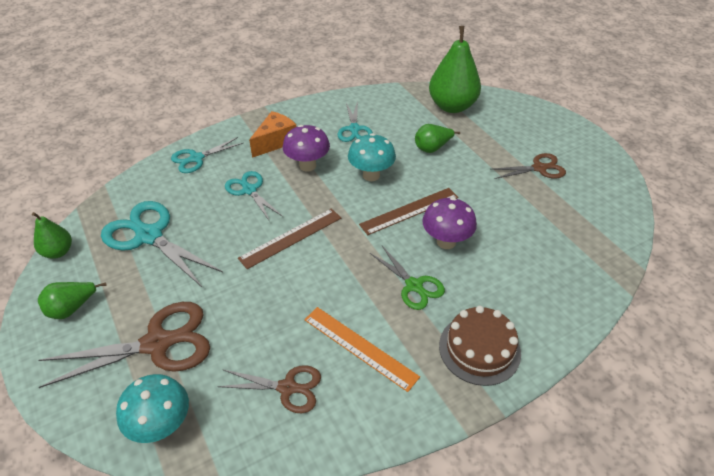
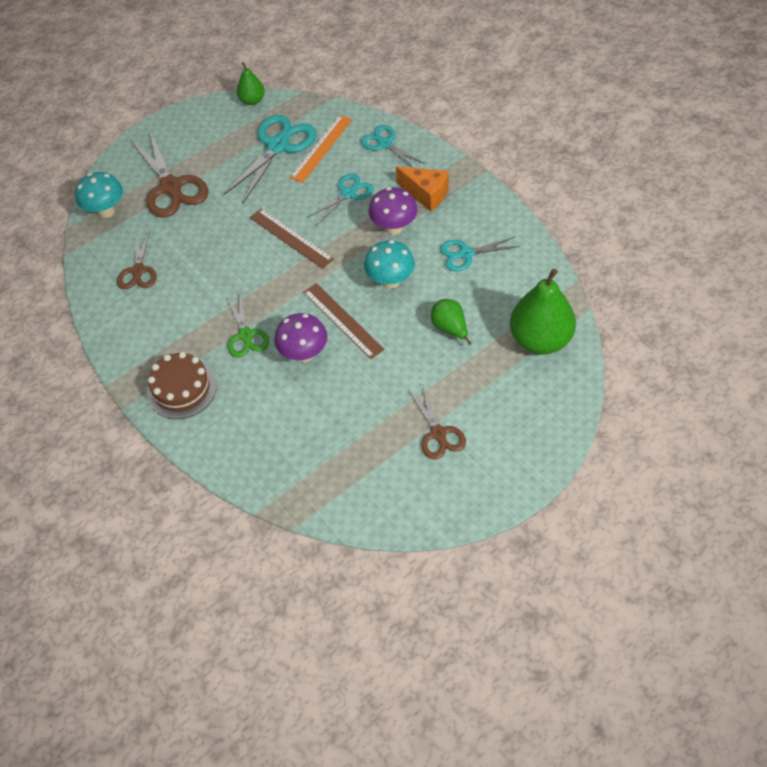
camera: 85 degrees right, 10 degrees up
green pear [38,282,107,319] -> none
orange ruler [304,307,420,392] -> orange ruler moved to [290,115,352,183]
green scissors [370,246,445,310] -> green scissors turned 60 degrees counterclockwise [226,294,269,358]

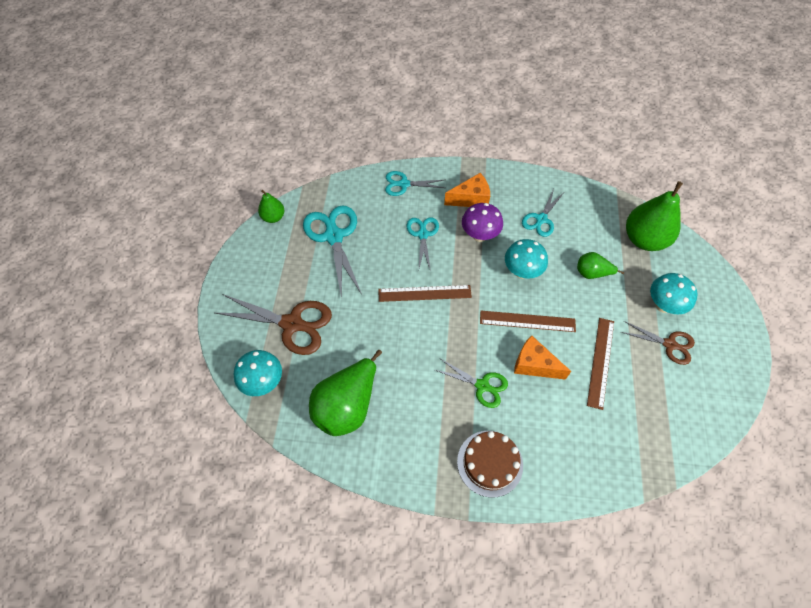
camera: 50 degrees left, 5 degrees up
brown scissors [117,230,157,289] -> green pear [309,350,382,436]
purple mushroom [274,313,327,363] -> orange cheese [514,335,571,380]
orange ruler [290,115,352,183] -> none
none -> brown ruler [587,318,614,410]
none -> turquoise mushroom [650,273,698,314]

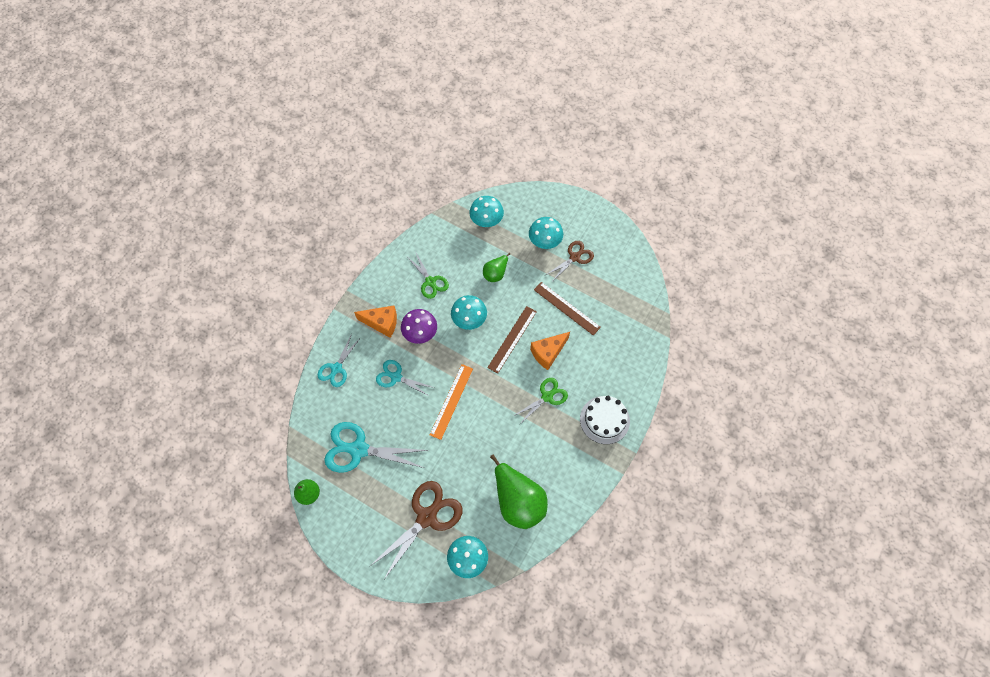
camera: 65 degrees left, 5 degrees up
brown ruler [378,285,472,302] -> orange ruler [430,364,473,440]
orange cheese [444,173,490,207] -> orange cheese turned 90 degrees clockwise [354,306,397,338]
brown cake [457,431,523,498] -> white cake [580,396,630,444]
turquoise scissors [522,189,564,237] -> green scissors [408,253,449,299]
green pear [626,181,683,251] -> turquoise mushroom [469,196,504,228]

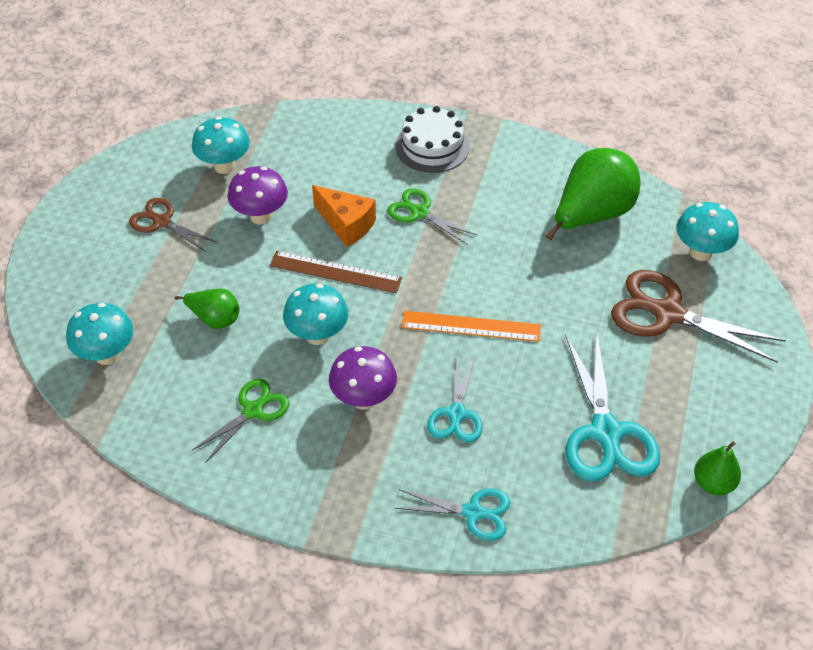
camera: 105 degrees left, 15 degrees down
orange cheese [354,306,397,338] -> none
turquoise mushroom [529,217,563,249] -> turquoise mushroom moved to [192,116,250,174]
brown ruler [534,282,601,336] -> purple mushroom [228,166,288,224]

